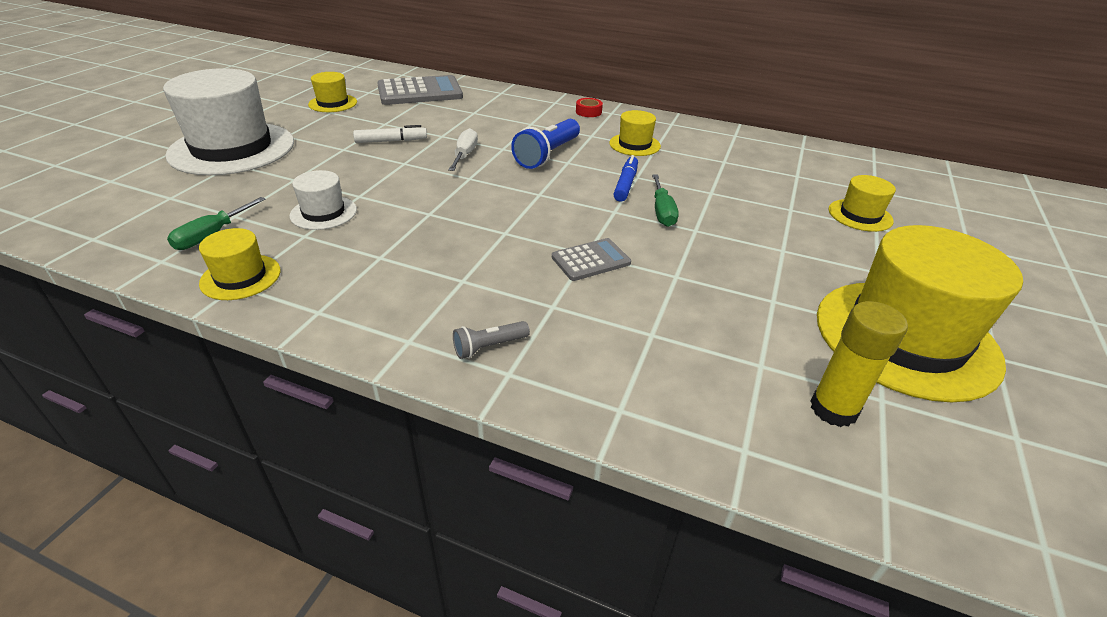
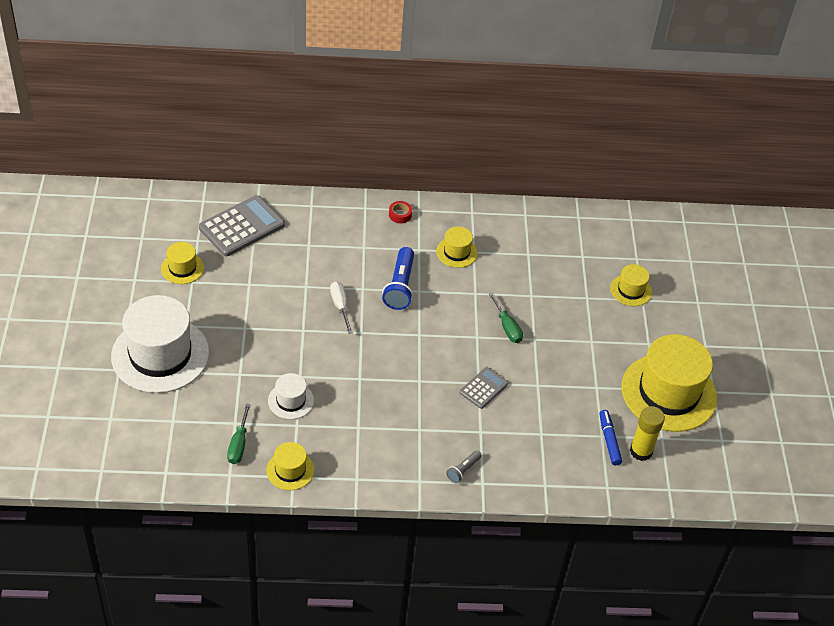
camera: 25 degrees left, 10 degrees up
white marker [353,125,427,143] -> none
blue marker [613,155,638,202] -> blue marker moved to [599,410,622,465]

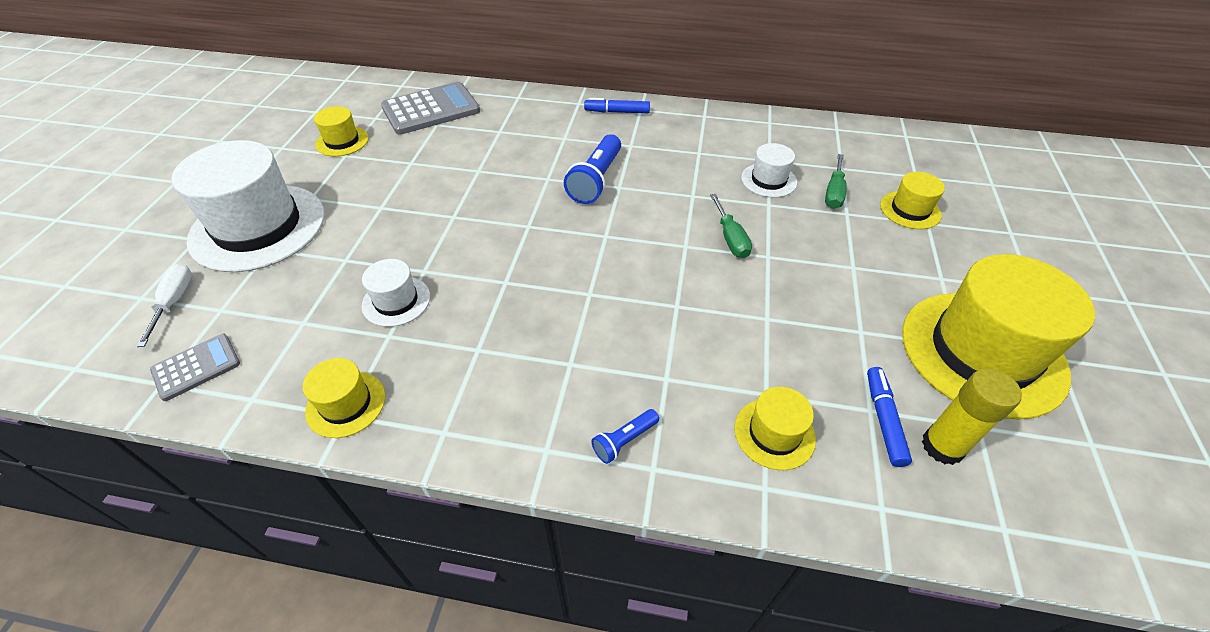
camera: 15 degrees right, 0 degrees up
green screwdriver [227,403,251,464] -> green screwdriver moved to [825,154,847,209]
white screwdriver [330,281,353,334] -> white screwdriver moved to [136,264,193,347]
red tape [389,201,412,223] -> blue marker [584,98,650,113]
yellow hat [436,226,478,268] -> yellow hat moved to [734,387,816,470]
grey flashlight [446,450,482,483] -> blue flashlight [591,409,659,464]
grey calculator [460,367,509,409] -> grey calculator moved to [150,334,240,401]
none -> white hat [741,143,797,198]

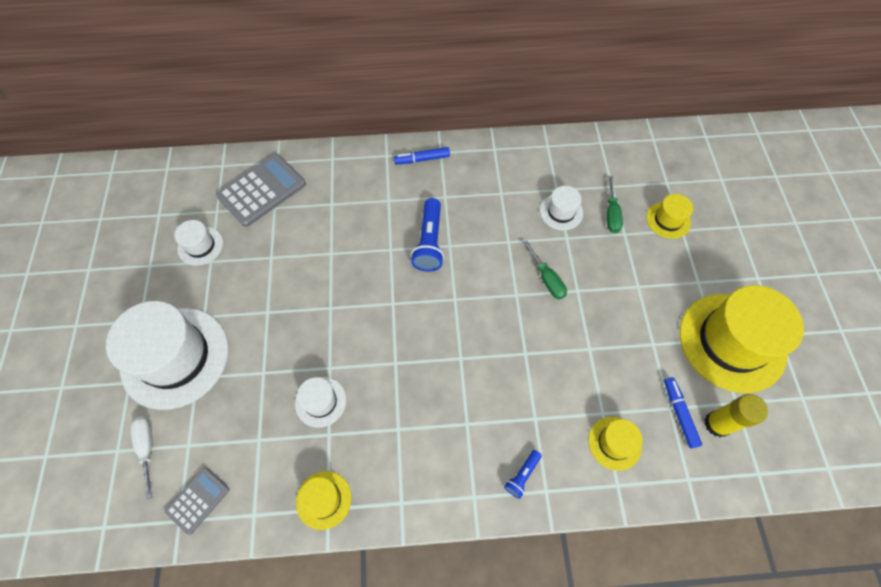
camera: 15 degrees left, 15 degrees up
yellow hat [314,106,369,156] -> white hat [174,220,223,266]

